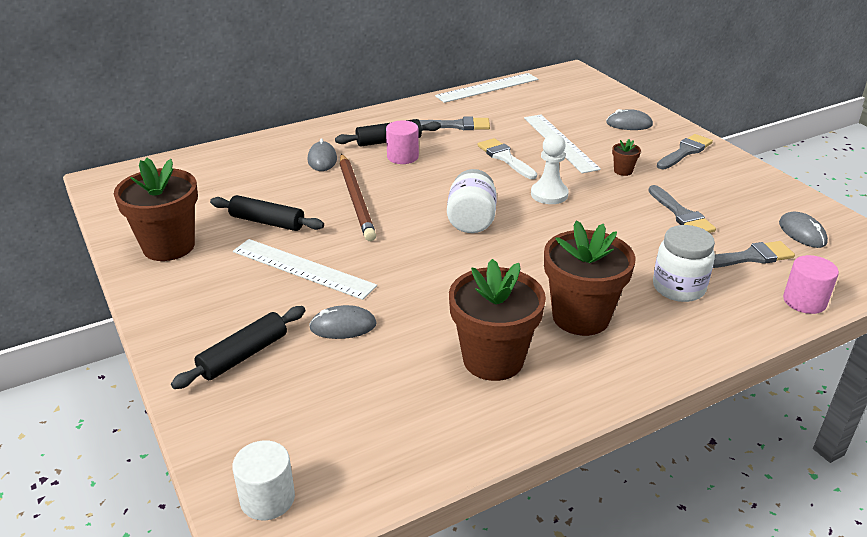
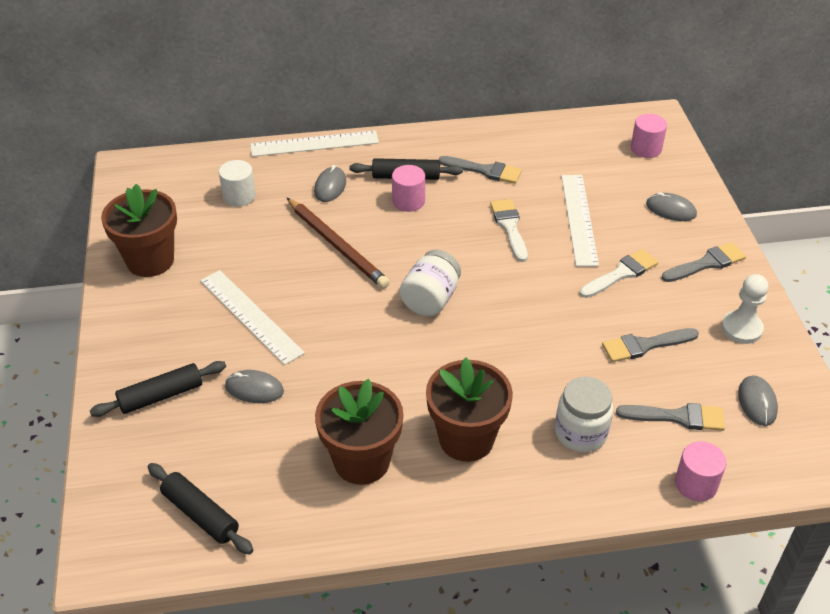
camera: 20 degrees right, 10 degrees up
black rolling pin [210,195,324,231] -> black rolling pin moved to [148,463,253,555]
white cylinder [232,440,295,520] -> white cylinder moved to [219,160,256,207]
brown pencil [340,154,376,241] -> brown pencil turned 45 degrees counterclockwise [287,198,390,288]
white ruler [435,73,538,103] -> white ruler moved to [250,130,379,157]
white pawn [531,134,569,204] -> white pawn moved to [721,274,769,344]
brown flower pot [612,139,641,176] -> white brush [580,249,658,298]
grey brush [648,185,716,233] -> grey brush turned 75 degrees clockwise [602,328,699,362]
none -> pink cylinder [631,114,667,158]

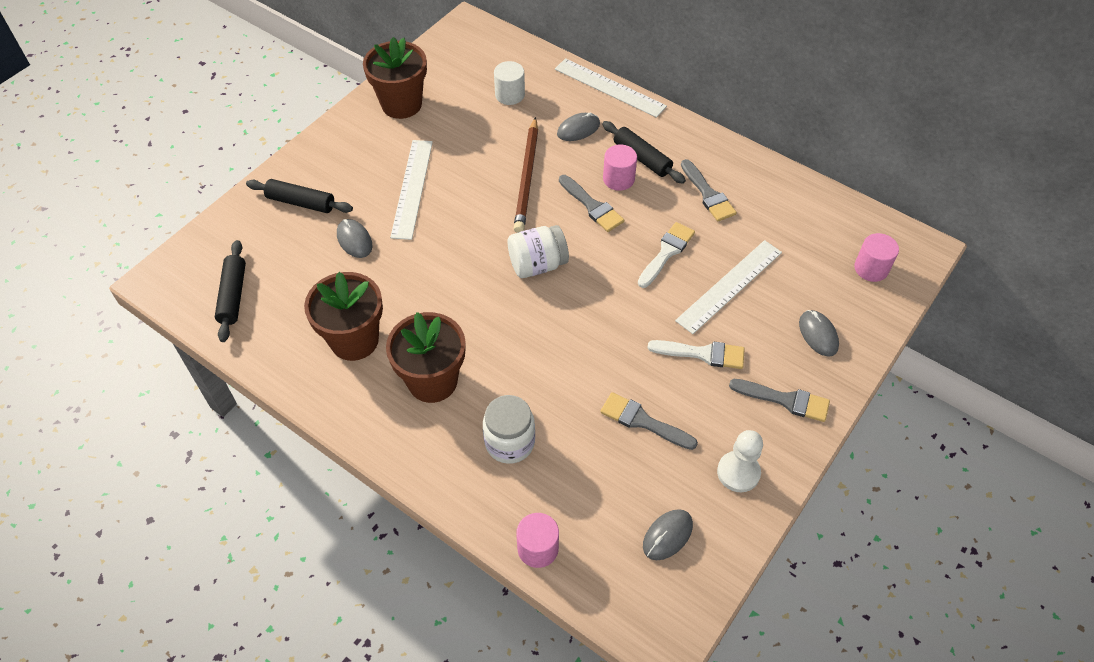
camera: 45 degrees right, 10 degrees up
grey brush [616,403,725,431] -> grey brush moved to [559,175,624,232]

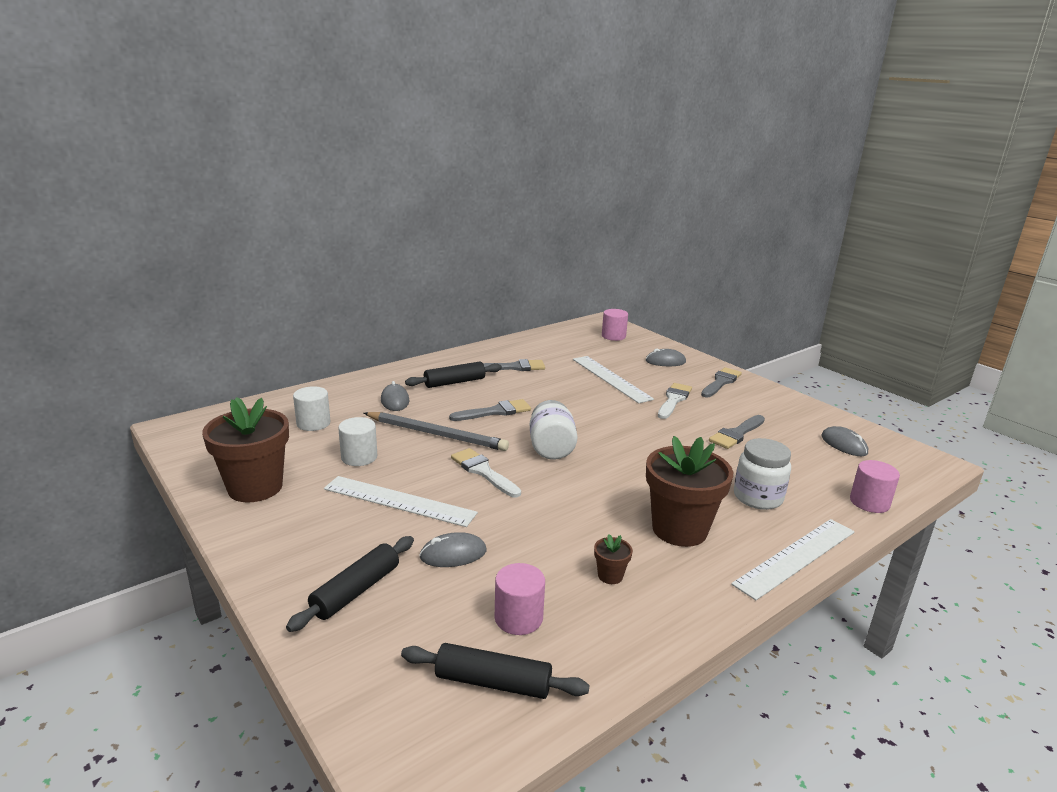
camera: 75 degrees left, 30 degrees down
brown flower pot [304,272,383,361] -> brown flower pot [594,534,633,584], size x0.42
brown pencil [514,117,538,233] -> grey pencil [364,412,509,451]
white ruler [555,58,667,118] -> white ruler moved to [731,519,855,600]
pink cylinder [603,145,637,191] -> pink cylinder moved to [495,563,545,635]
white brush [638,222,695,288] -> white brush moved to [451,448,521,498]
white pawn [717,430,763,492] -> none
none -> white cylinder [338,417,377,466]

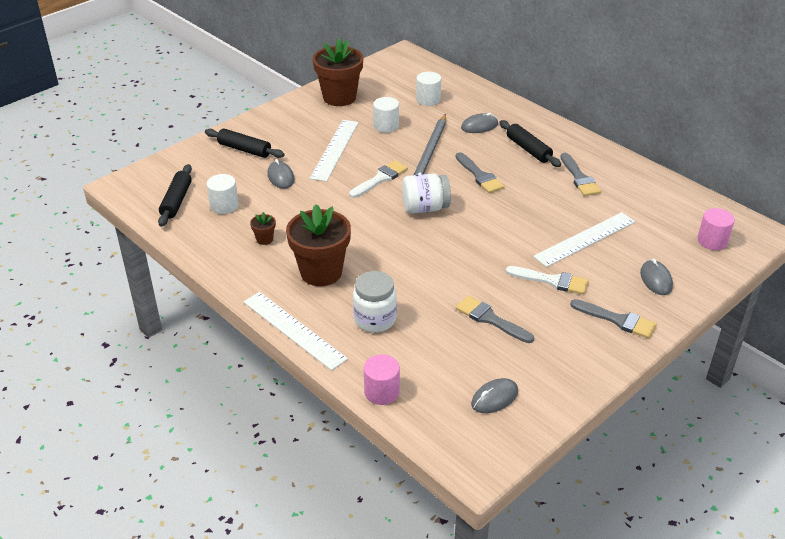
camera: 85 degrees right, 15 degrees up
pink cylinder [495,563,545,635] -> white cylinder [207,174,239,214]

